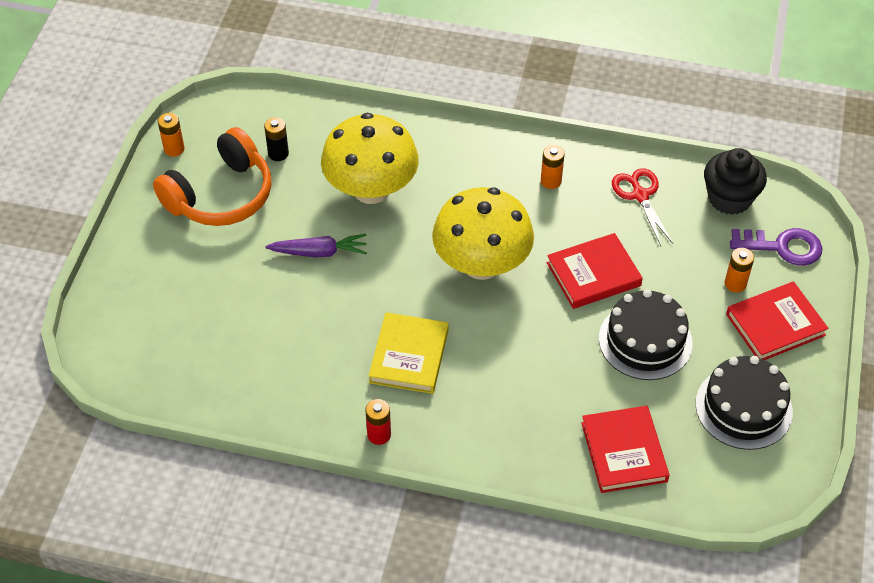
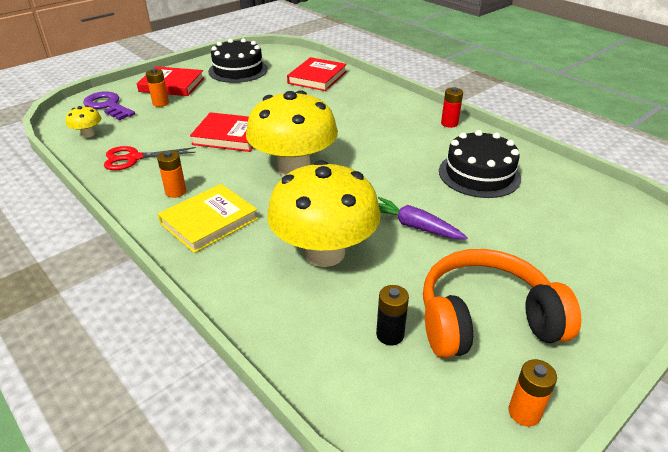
camera: 145 degrees left, 15 degrees down
yellow book [369,312,449,394] -> yellow book moved to [158,184,258,253]
black cake [599,289,693,380] -> black cake moved to [439,130,521,198]
red scissors [612,168,673,246] -> red scissors turned 60 degrees clockwise [104,146,196,170]
black cupcake [704,148,767,215] -> yellow mushroom [66,106,101,138]

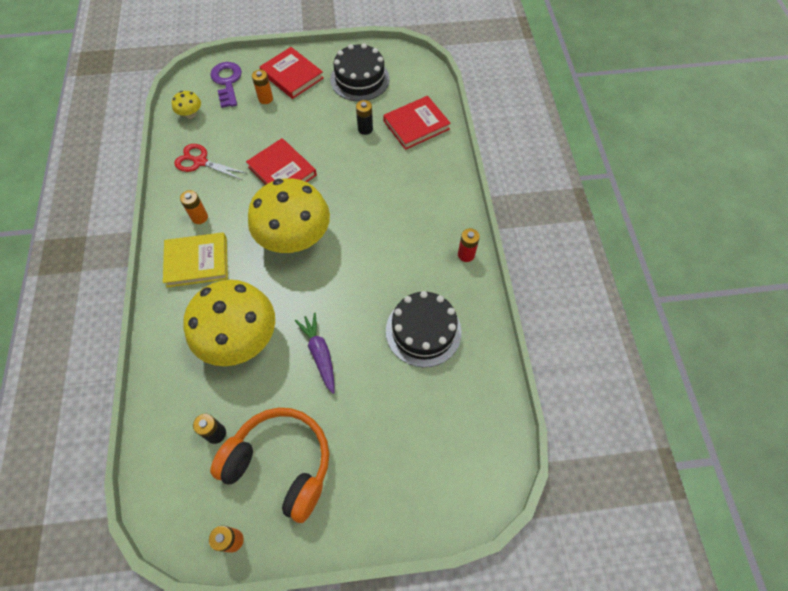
camera: 35 degrees right, 25 degrees up
none -> black battery [356,100,373,135]

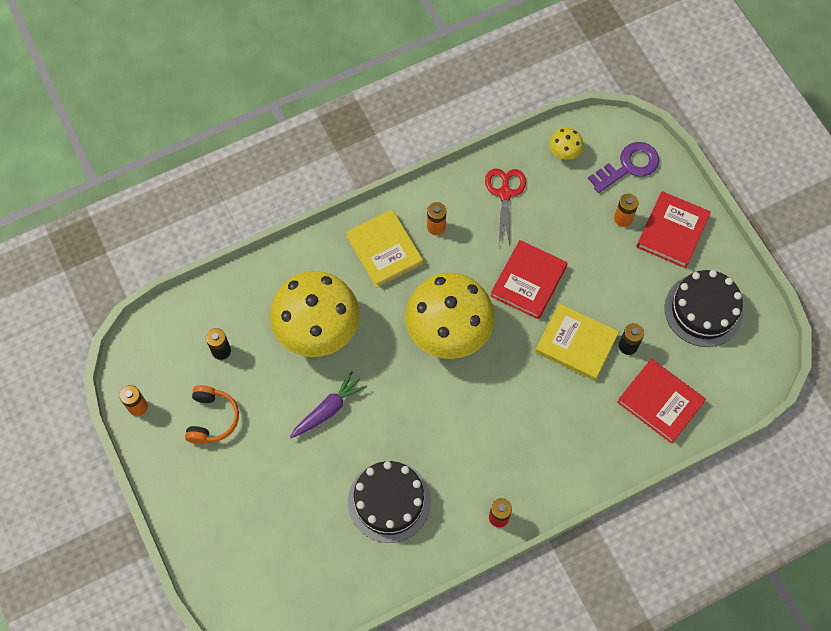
camera: 70 degrees right, 5 degrees up
orange headphones [210,408,329,523] -> orange headphones [185,385,239,444], size x0.57
none -> yellow book [535,303,619,381]

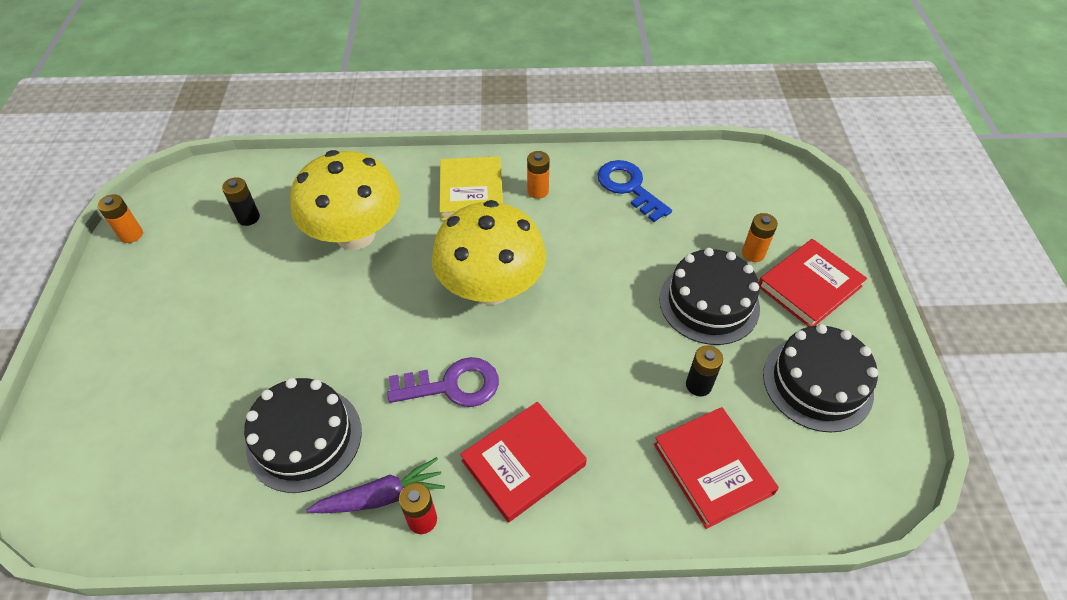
camera: 25 degrees right, 15 degrees down
orange headphones [185,385,239,444] -> none
purple carrot [290,371,367,438] -> purple carrot moved to [306,457,445,513]
red scissors [485,168,526,245] -> blue key [597,160,672,222]
red book [491,240,568,320] -> red book moved to [460,402,587,523]
yellow book [535,303,619,381] -> none
yellow mushroom [549,128,584,160] -> none
purple key [588,142,659,193] -> purple key moved to [387,357,499,407]
none -> black cake [659,248,760,345]

